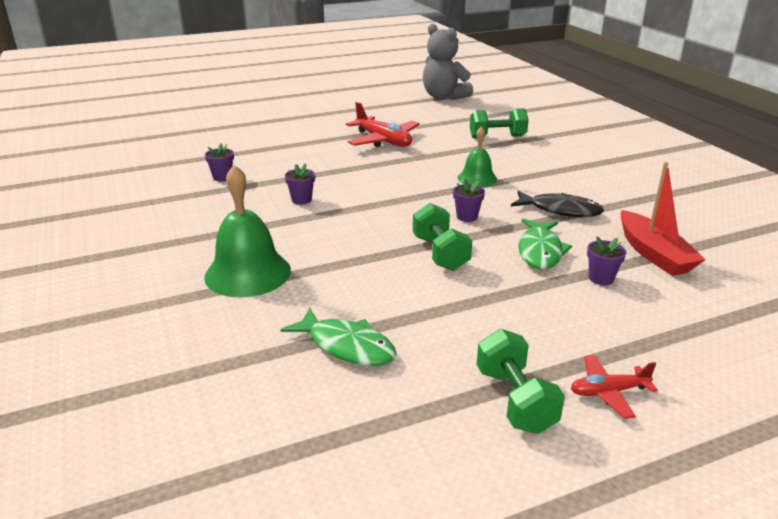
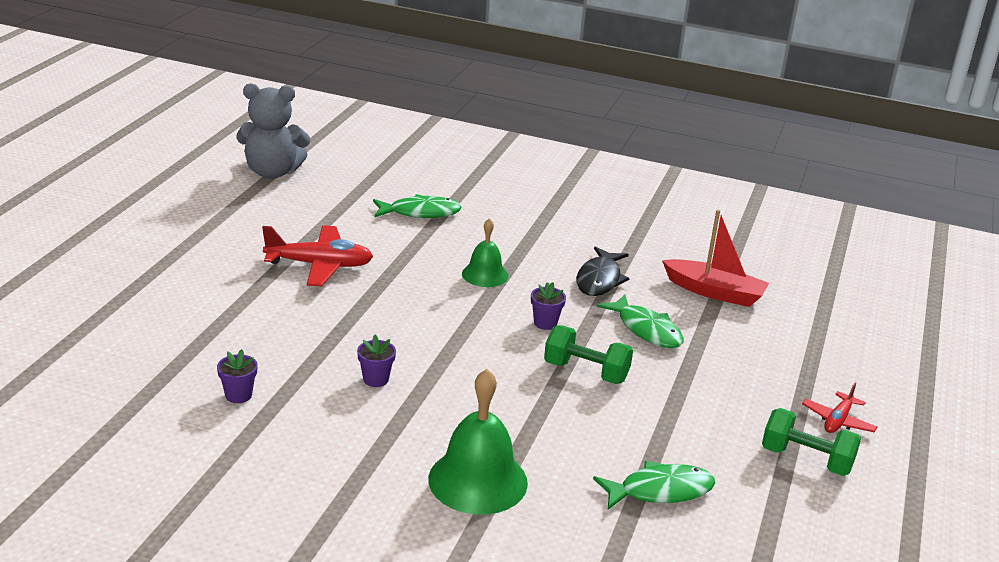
camera: 50 degrees left, 0 degrees up
green dumbbell [470,108,529,139] -> green fish [373,194,462,218]
black fish [511,190,604,217] -> black fish turned 135 degrees clockwise [576,247,630,296]
purple flower pot [587,236,627,285] -> none

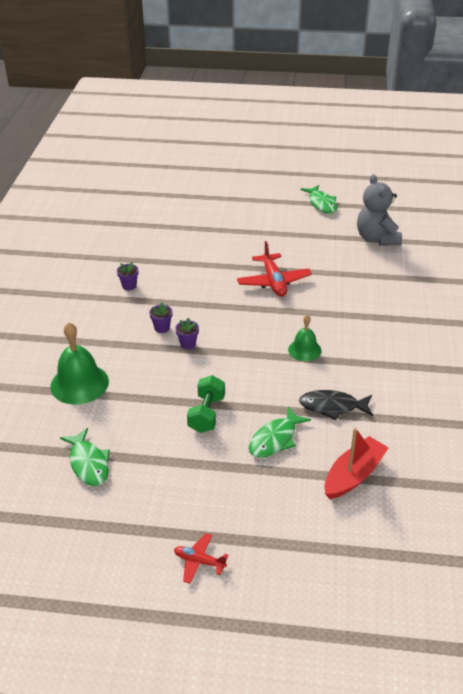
camera: 80 degrees right, 10 degrees up
green fish [373,194,462,218] -> green fish moved to [300,185,337,214]
purple flower pot [531,282,566,330] -> purple flower pot moved to [175,318,199,349]
red boat [662,210,769,307] -> red boat turned 150 degrees counterclockwise [325,428,388,499]
green dumbbell [762,408,861,476] -> none

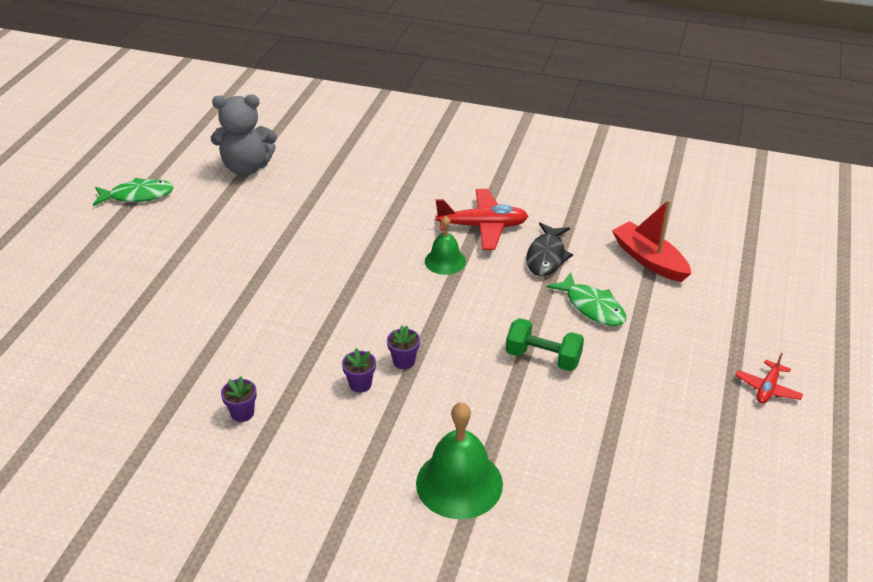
camera: 80 degrees left, 0 degrees up
green fish [60,428,110,486] -> none
red plane [237,241,312,297] -> red plane moved to [436,189,528,250]

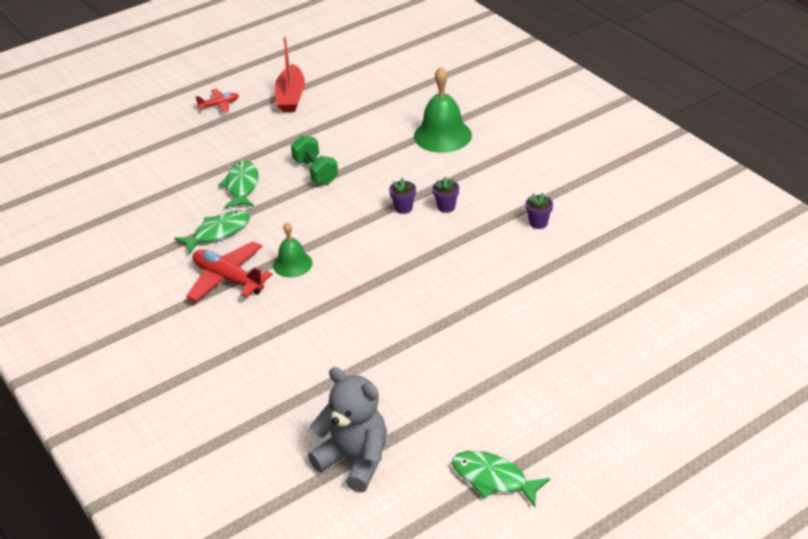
camera: 140 degrees left, 0 degrees up
black fish [526,223,573,276] -> green fish [174,210,250,254]
red boat [612,200,692,282] -> red boat moved to [274,37,305,112]

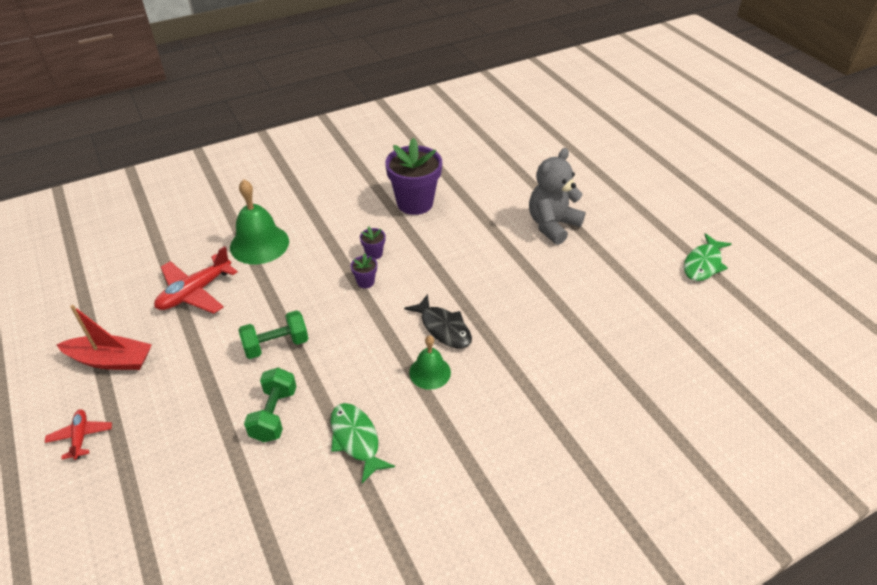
camera: 85 degrees left, 5 degrees up
red plane [187,241,273,302] -> red plane moved to [154,246,238,314]
green fish [219,160,258,208] -> green dumbbell [244,368,297,442]
grey teddy bear [308,367,387,492] -> grey teddy bear moved to [529,148,585,245]
purple flower pot [526,193,553,229] -> purple flower pot [385,138,442,215], size x2.33
none -> black fish [404,294,472,349]

